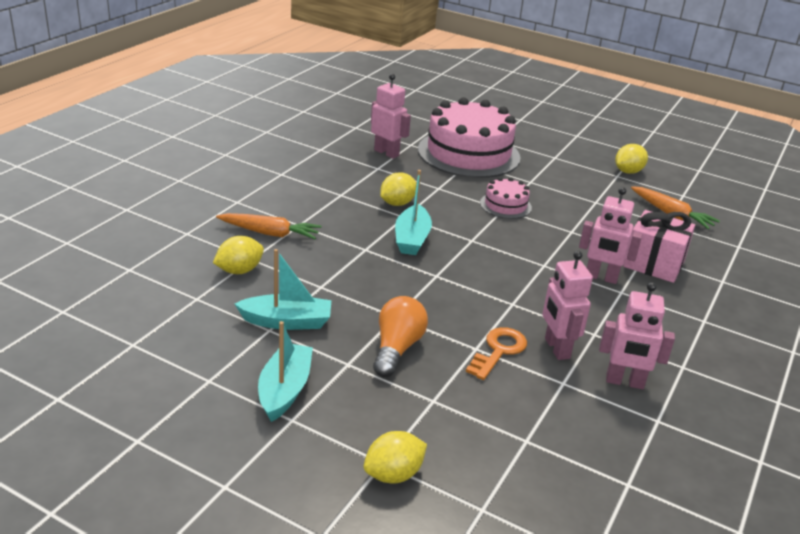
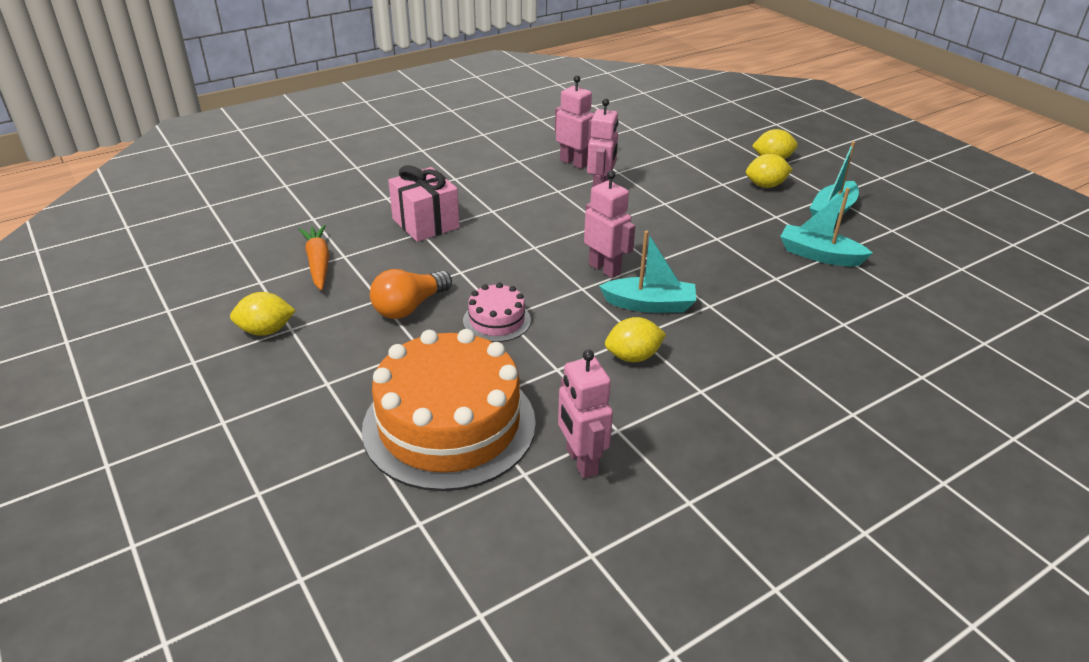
camera: 150 degrees left, 5 degrees up
yellow lemon [213,236,264,274] -> yellow lemon moved to [746,154,793,188]
orange carrot [216,213,321,239] -> none
orange light bulb [373,296,428,377] -> orange light bulb moved to [370,269,452,319]
turquoise boat [395,170,432,255] -> turquoise boat turned 60 degrees clockwise [599,231,696,313]
pink cake [418,97,521,178] -> orange cake [362,329,536,491]
orange key [466,327,527,380] -> none
pink robot [579,187,642,284] -> pink robot moved to [584,171,635,278]

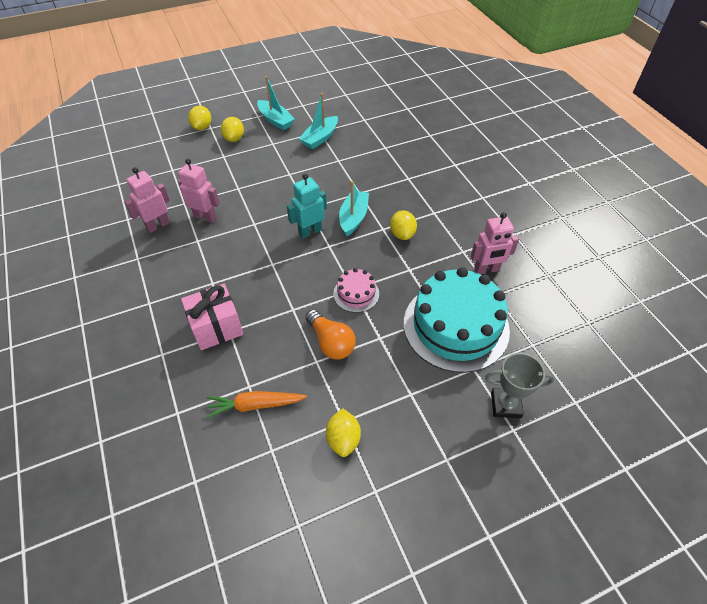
camera: 80 degrees left, 15 degrees up
orange cake [362,329,536,491] -> turquoise cake [404,267,510,373]
pink robot [584,171,635,278] -> turquoise robot [287,173,327,239]
none -> grey trophy [485,353,554,418]

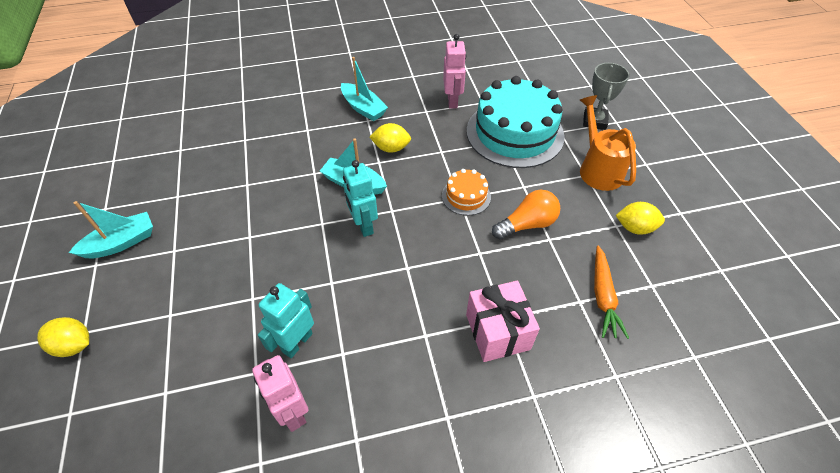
camera: 80 degrees left, 0 degrees up
pink robot [178,159,220,223] -> turquoise robot [258,283,314,358]
yellow lemon [221,117,244,142] -> none
turquoise boat [299,93,338,149] -> turquoise boat moved to [341,57,388,121]
pink cake [333,268,379,313] -> orange cake [442,169,491,216]
none -> orange watering can [580,95,636,191]

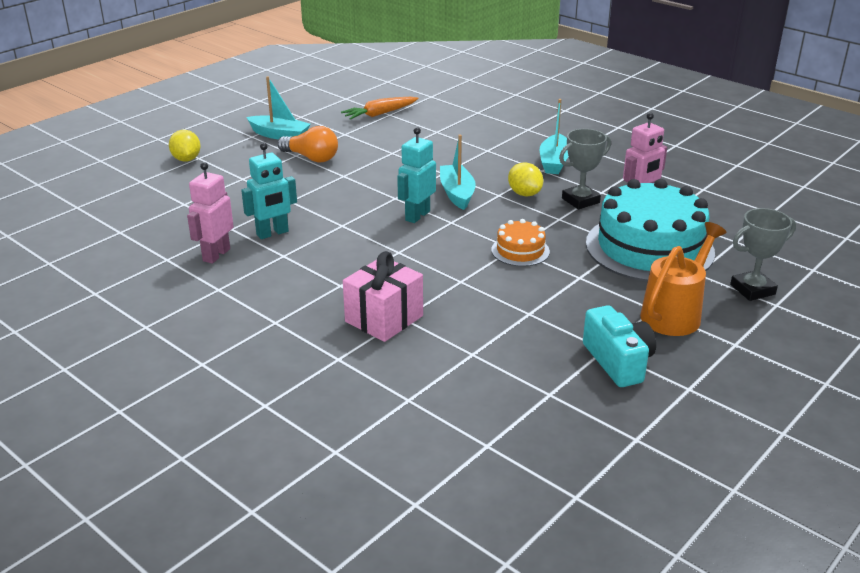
camera: 55 degrees right, 20 degrees down
turquoise robot [258,283,314,358] -> turquoise robot turned 150 degrees clockwise [241,143,297,239]
orange light bulb [492,190,560,240] -> orange light bulb moved to [278,126,338,162]
orange carrot [594,246,629,339] -> orange carrot moved to [341,97,418,120]
yellow lemon [616,202,665,235] -> turquoise camera [583,305,656,387]
none -> grey trophy [559,129,611,209]

